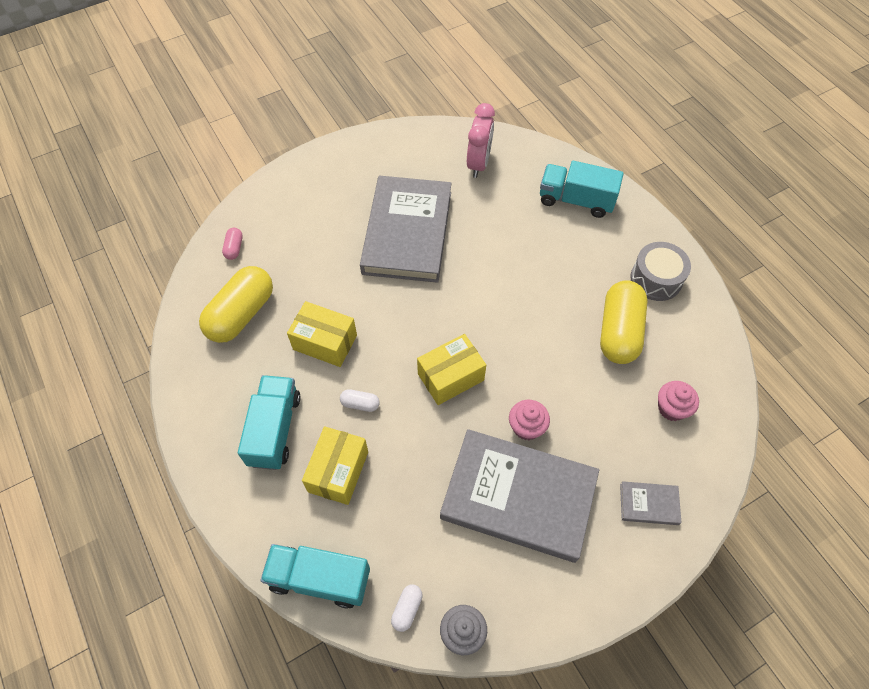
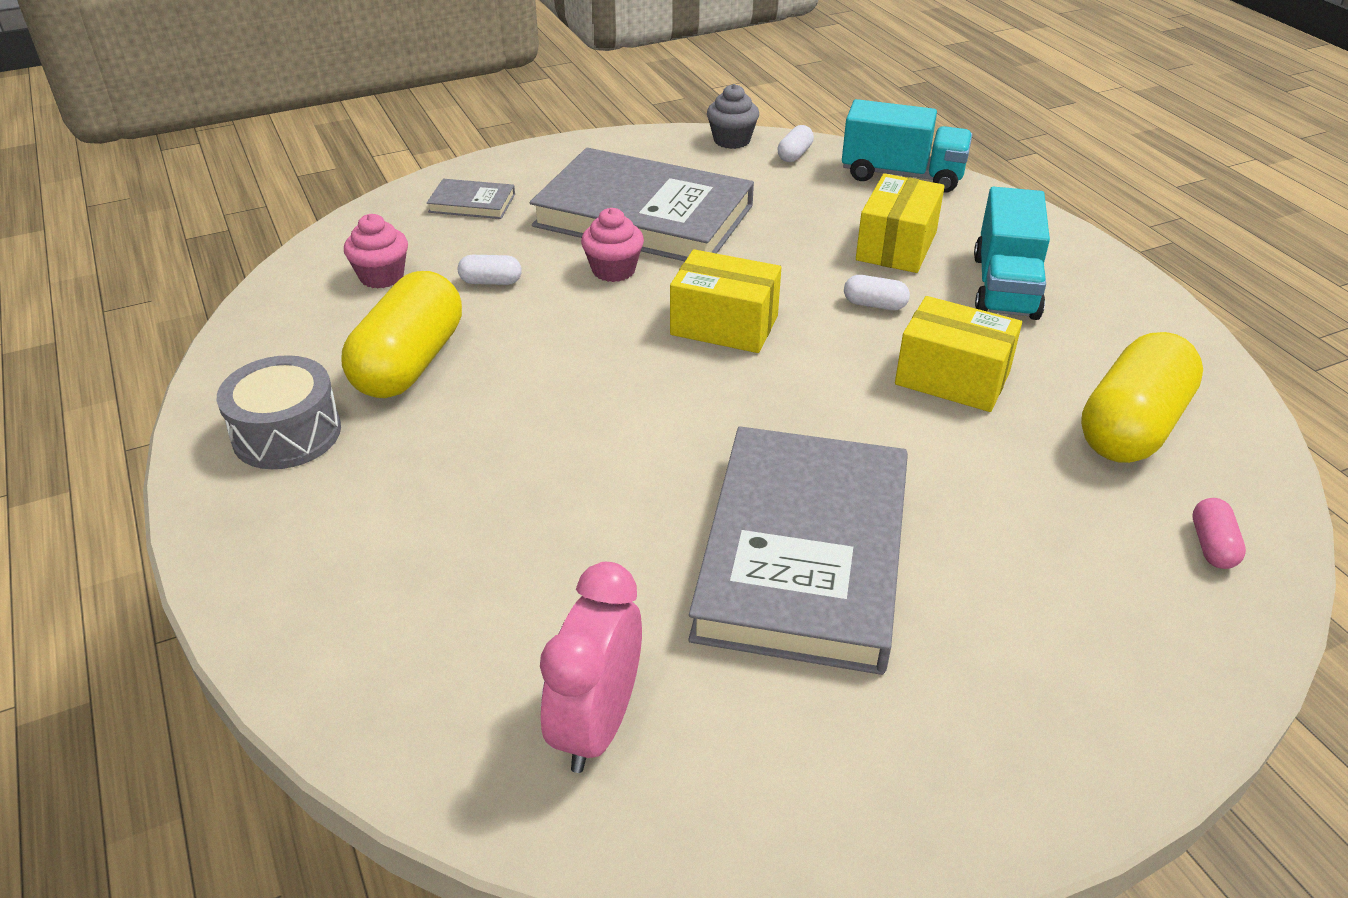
camera: 175 degrees left, 20 degrees down
yellow box [417,334,486,405] -> yellow box turned 45 degrees clockwise [670,249,781,353]
turquoise truck [540,161,624,218] -> none
none -> white capsule [458,255,522,285]

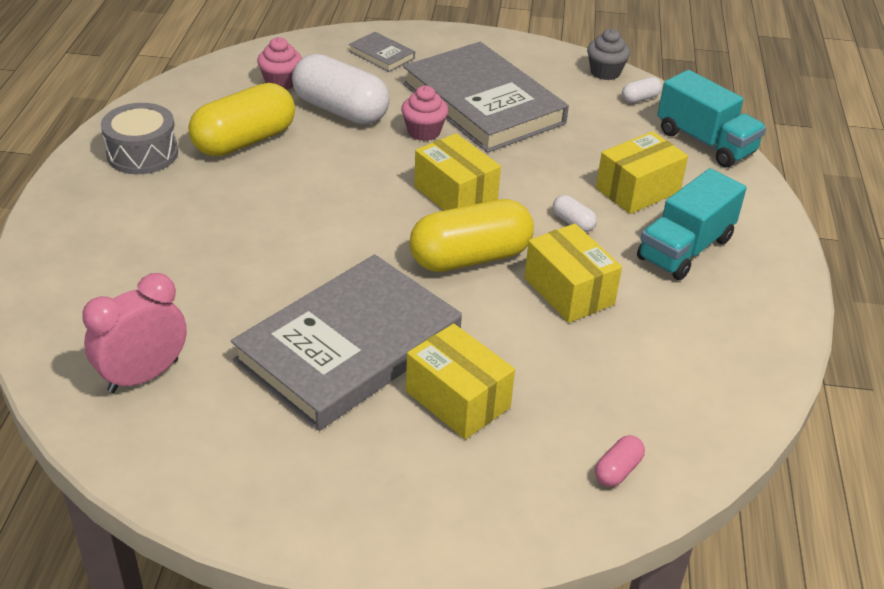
camera: 30 degrees right, 0 degrees up
white capsule [458,255,522,285] -> white capsule [292,54,390,124], size x2.35
yellow capsule [1081,332,1203,463] -> yellow capsule moved to [409,199,534,272]
none -> yellow box [406,324,515,439]

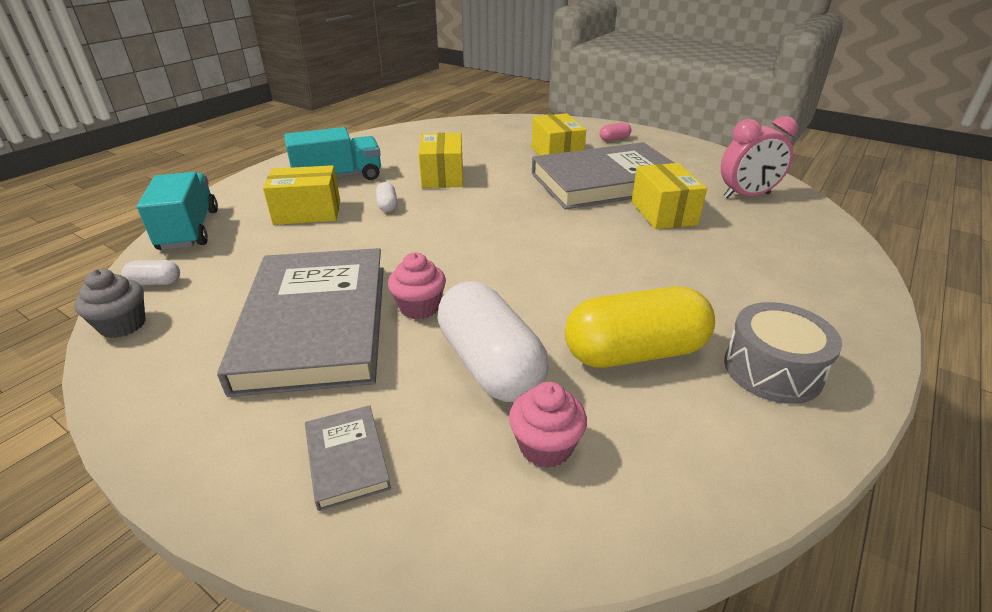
camera: 150 degrees left, 5 degrees down
yellow capsule [409,199,534,272] -> none
yellow box [414,133,501,211] -> yellow box moved to [631,163,707,229]
pink capsule [595,435,645,487] -> pink capsule moved to [600,122,631,141]

